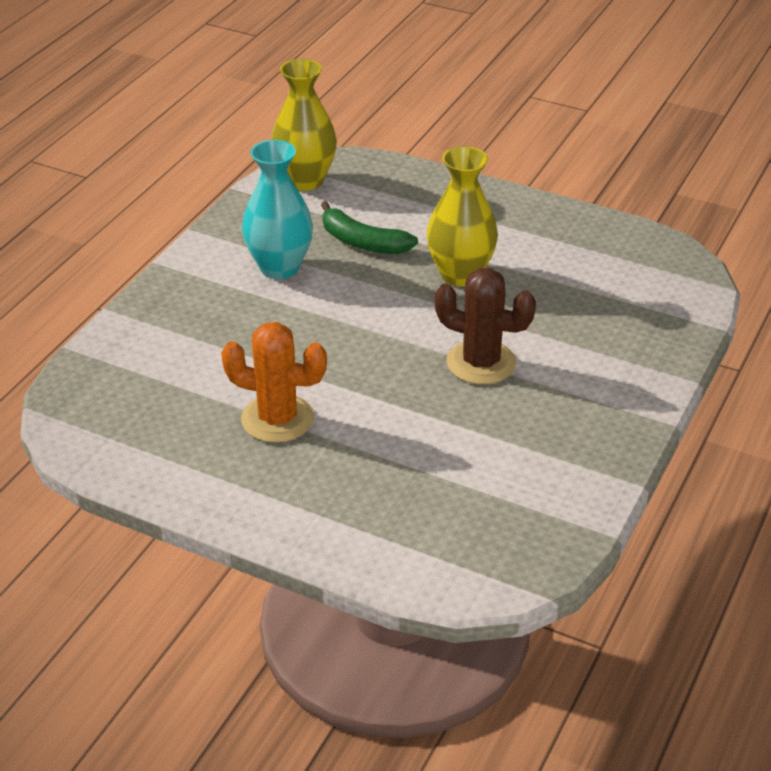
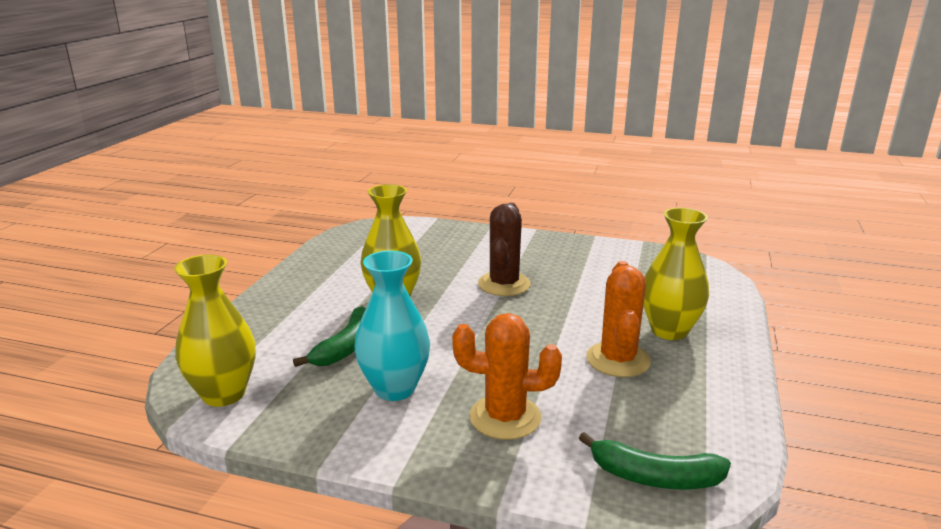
camera: 100 degrees left, 15 degrees down
none -> orange cactus [452,313,562,440]
none -> green banana [579,432,731,489]
none -> yellow vase [643,208,709,340]

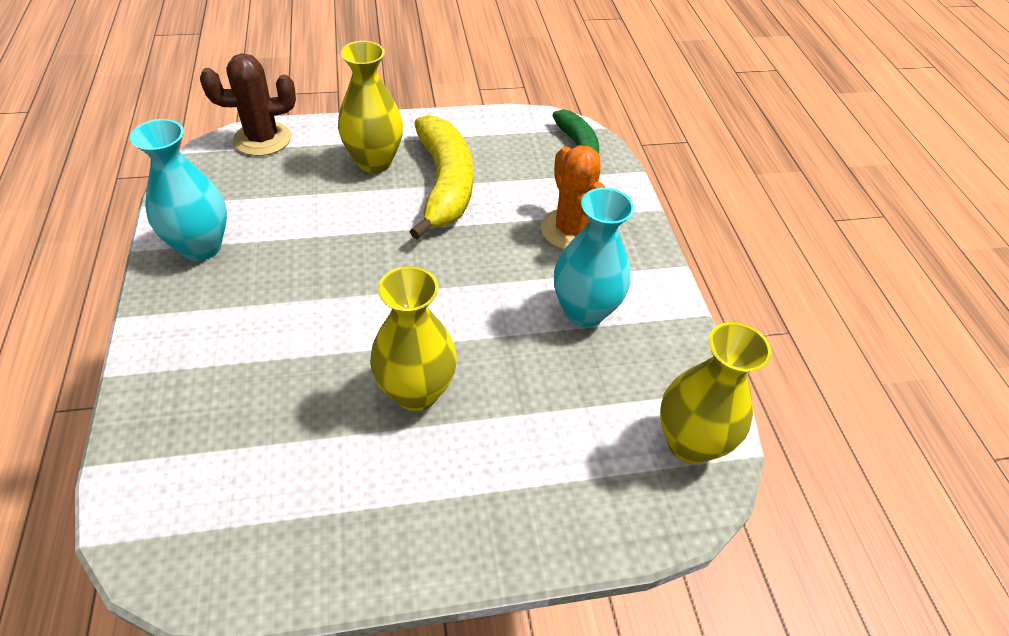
camera: 120 degrees left, 25 degrees up
green banana [293,306,366,367] -> none
brown cactus [478,203,531,296] -> brown cactus moved to [200,54,296,156]
orange cactus [586,261,651,377] -> yellow banana [409,115,473,240]
none -> turquoise vase [130,119,227,261]

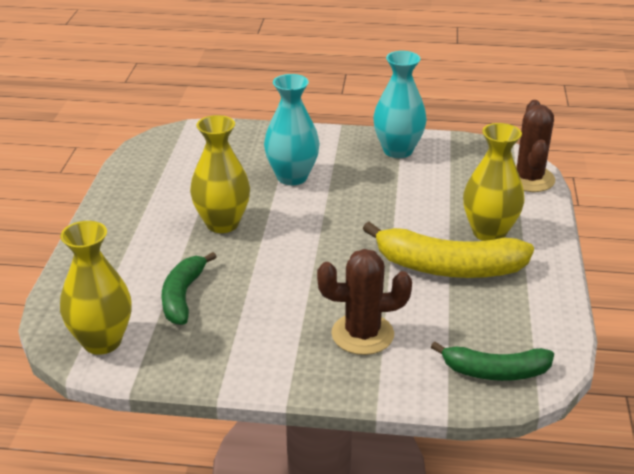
camera: 110 degrees right, 15 degrees down
orange cactus [541,145,605,249] -> brown cactus [317,249,412,355]
turquoise vase [554,188,634,327] -> turquoise vase moved to [264,74,320,185]
none -> green banana [162,252,216,325]

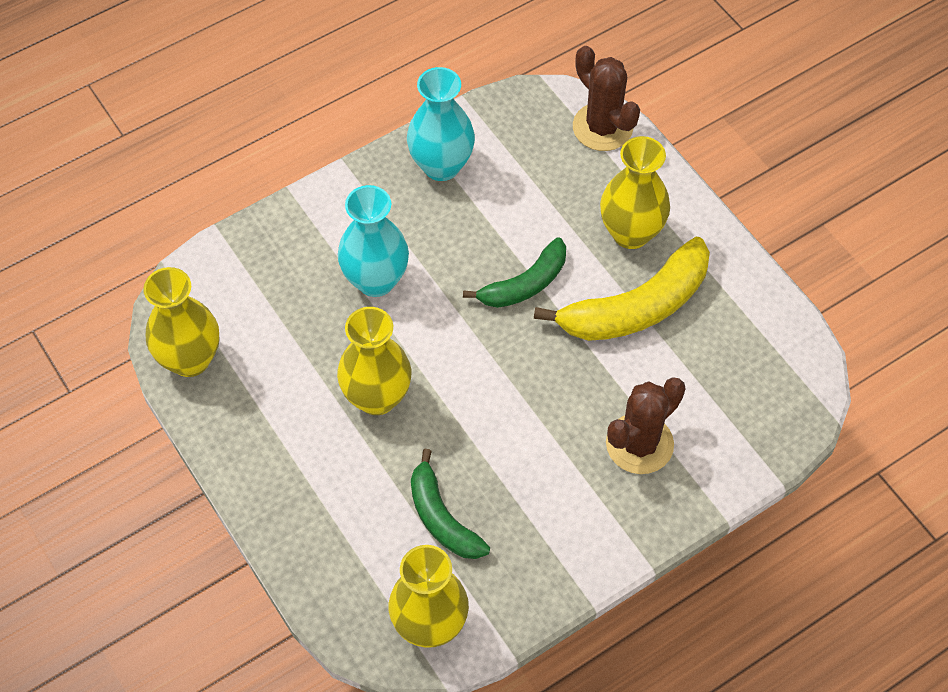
camera: 40 degrees left, 25 degrees up
green banana [431,342,554,381] -> green banana moved to [463,237,566,308]
none -> yellow vase [143,267,219,377]

